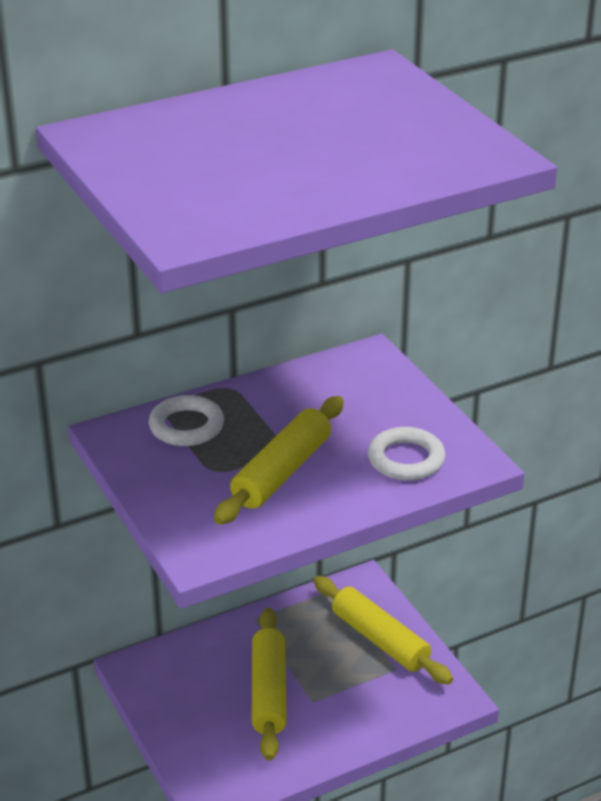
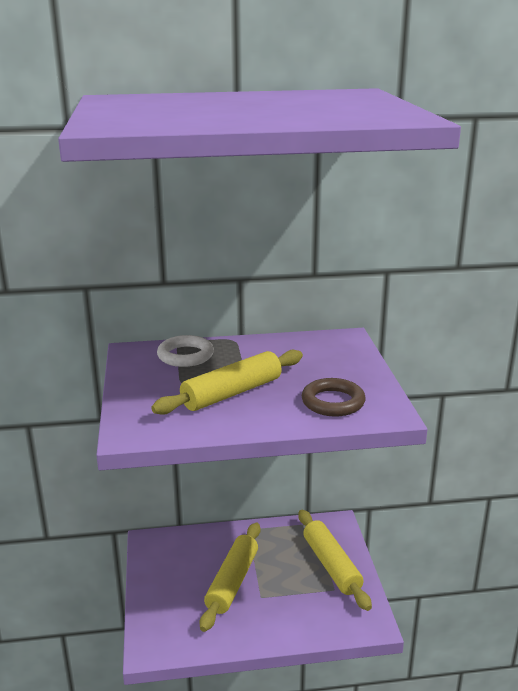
camera: 20 degrees right, 10 degrees down
white ring [368,427,445,480] -> brown ring [302,378,366,417]

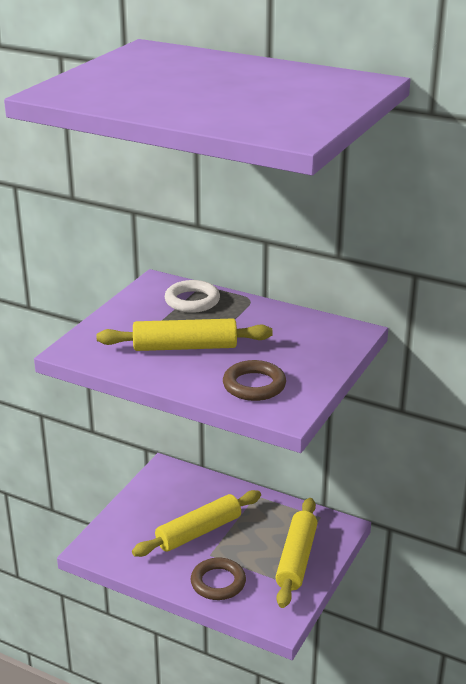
camera: 35 degrees right, 5 degrees up
none -> brown ring [191,558,246,600]

